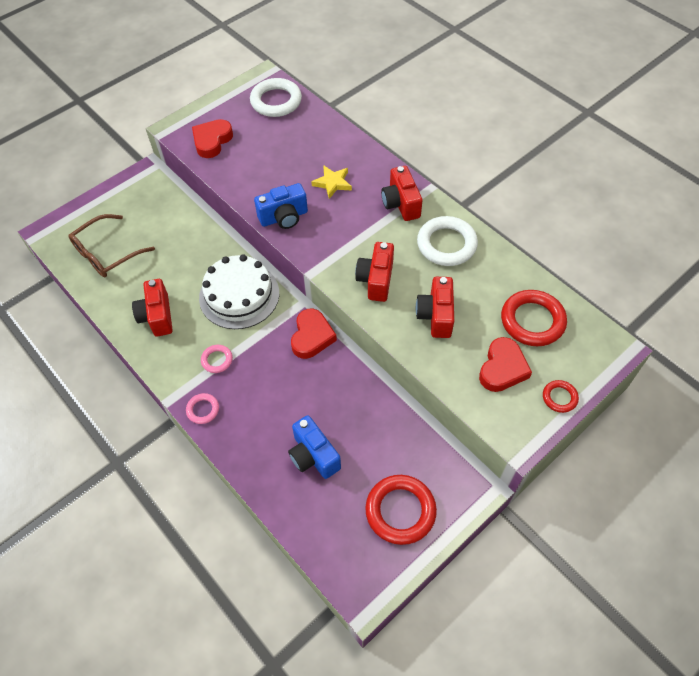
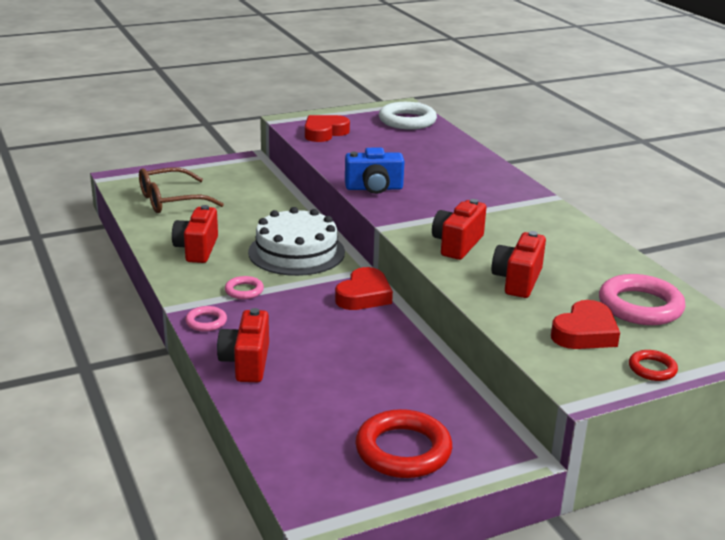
camera: 15 degrees right, 30 degrees down
blue camera [288,415,341,479] -> none
yellow star [311,165,352,199] -> none
red camera [381,166,423,221] -> red camera moved to [217,308,269,382]
white ring [417,216,478,266] -> none
red ring [501,290,567,346] -> pink ring [599,274,686,325]

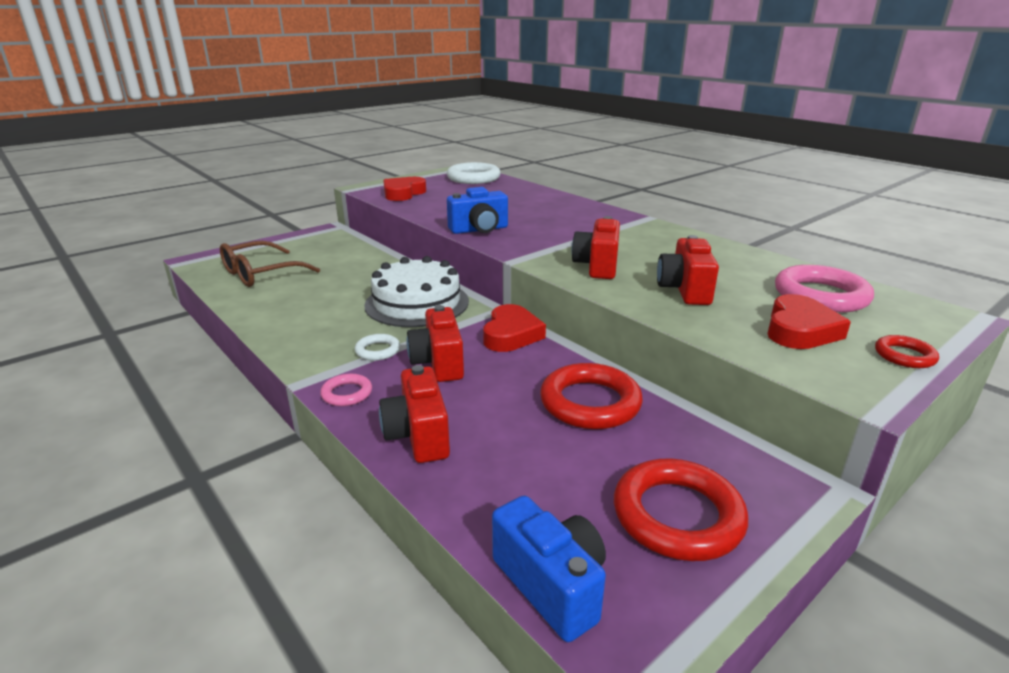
camera: 15 degrees left, 0 degrees up
red camera [172,205,218,263] -> red camera moved to [406,305,464,382]
pink ring [225,276,264,299] -> white ring [355,334,400,361]
none -> blue camera [492,496,606,642]
none -> red ring [540,363,643,429]

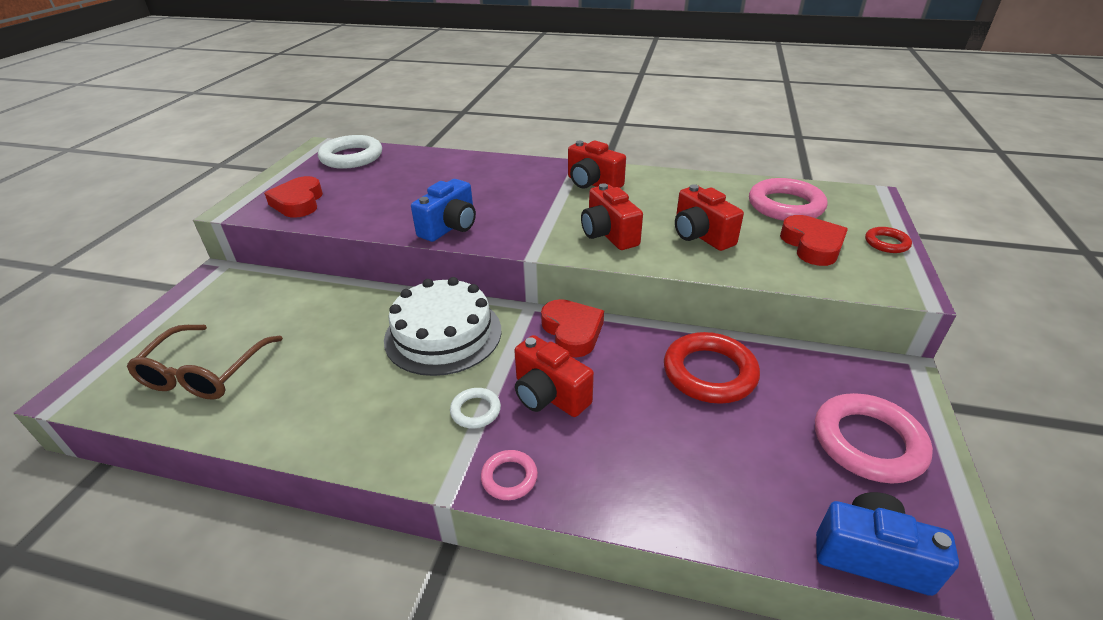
camera: 35 degrees left, 10 degrees up
red camera [379,365,450,463] -> red camera moved to [568,140,626,189]
red ring [614,458,748,561] -> pink ring [815,393,933,484]

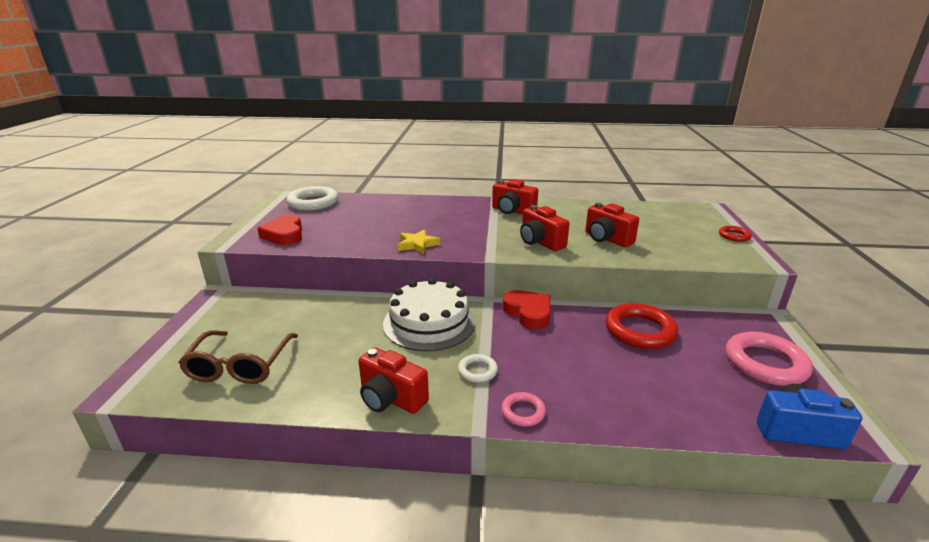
camera: 10 degrees left, 10 degrees down
blue camera [411,179,476,242] -> yellow star [398,229,440,254]
red camera [514,335,594,417] -> red camera moved to [358,347,429,414]
pink ring [749,178,827,221] -> none
red heart [780,215,848,266] -> none

